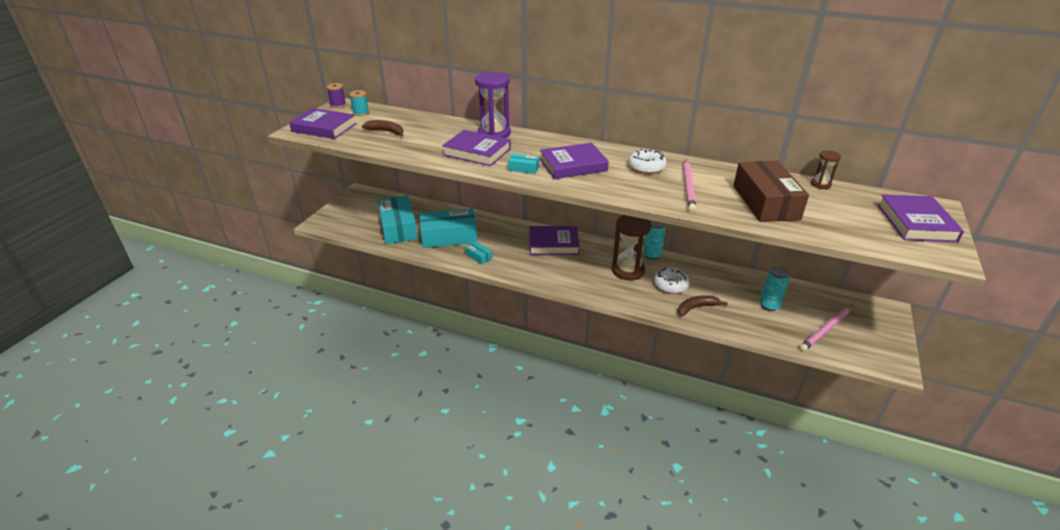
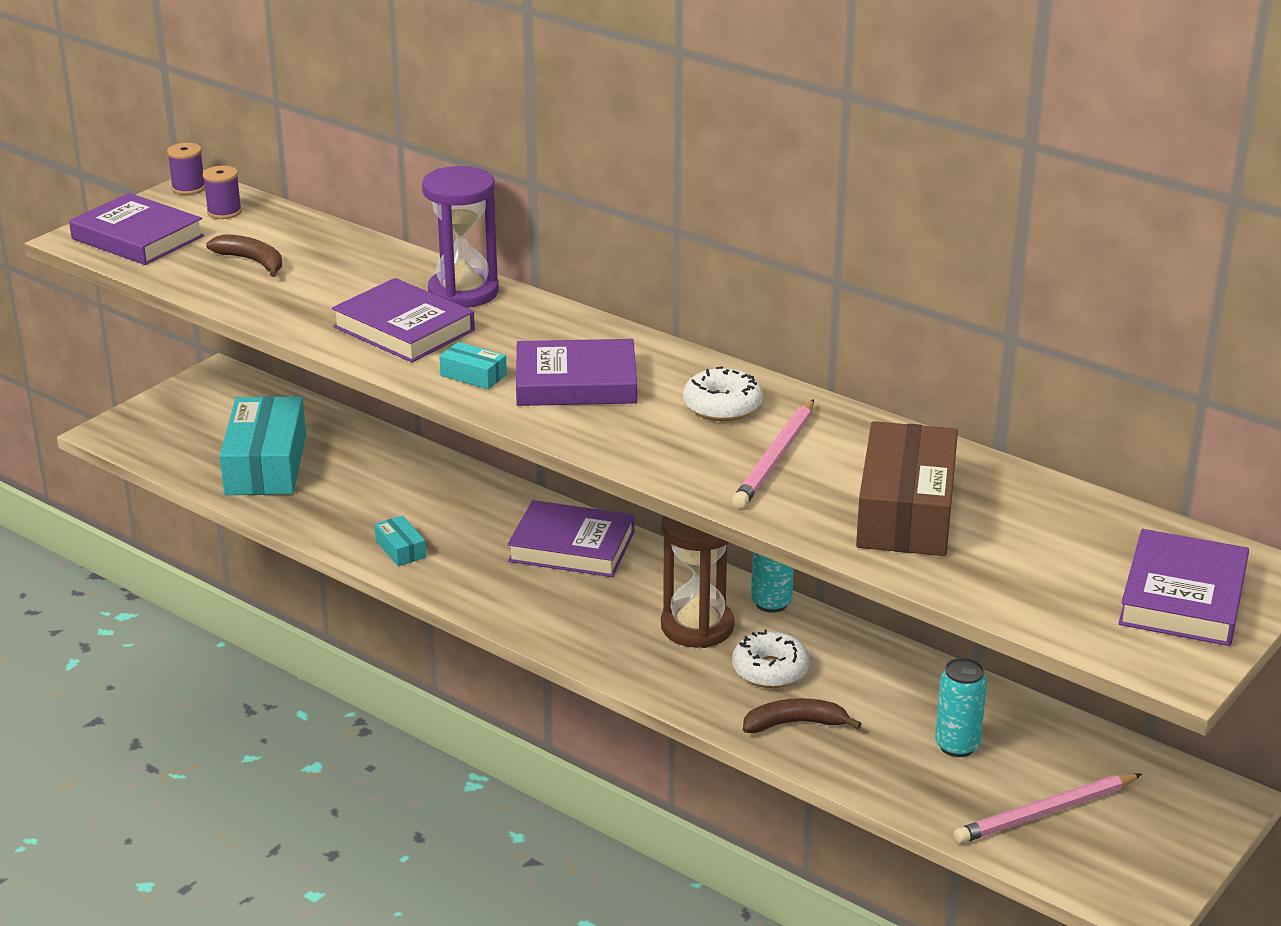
camera: 15 degrees right, 5 degrees down
turquoise spool [349,90,369,116] -> purple spool [203,166,242,219]
turquoise box [420,208,477,248] -> none
brown hourglass [811,150,841,189] -> none

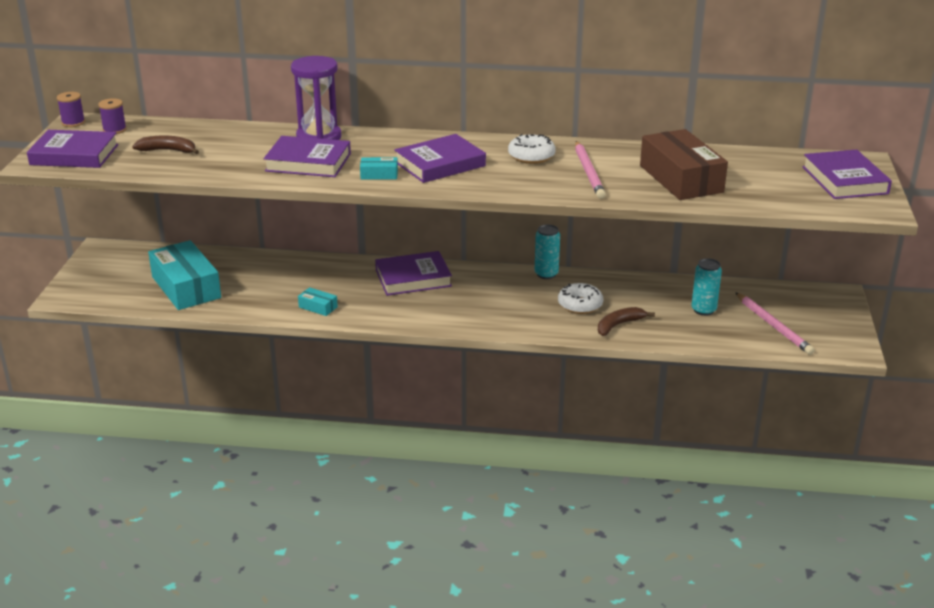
camera: 30 degrees left, 0 degrees up
brown hourglass [661,516,734,648] -> none
pink pencil [954,773,1142,844] -> pink pencil turned 60 degrees counterclockwise [735,292,815,355]

